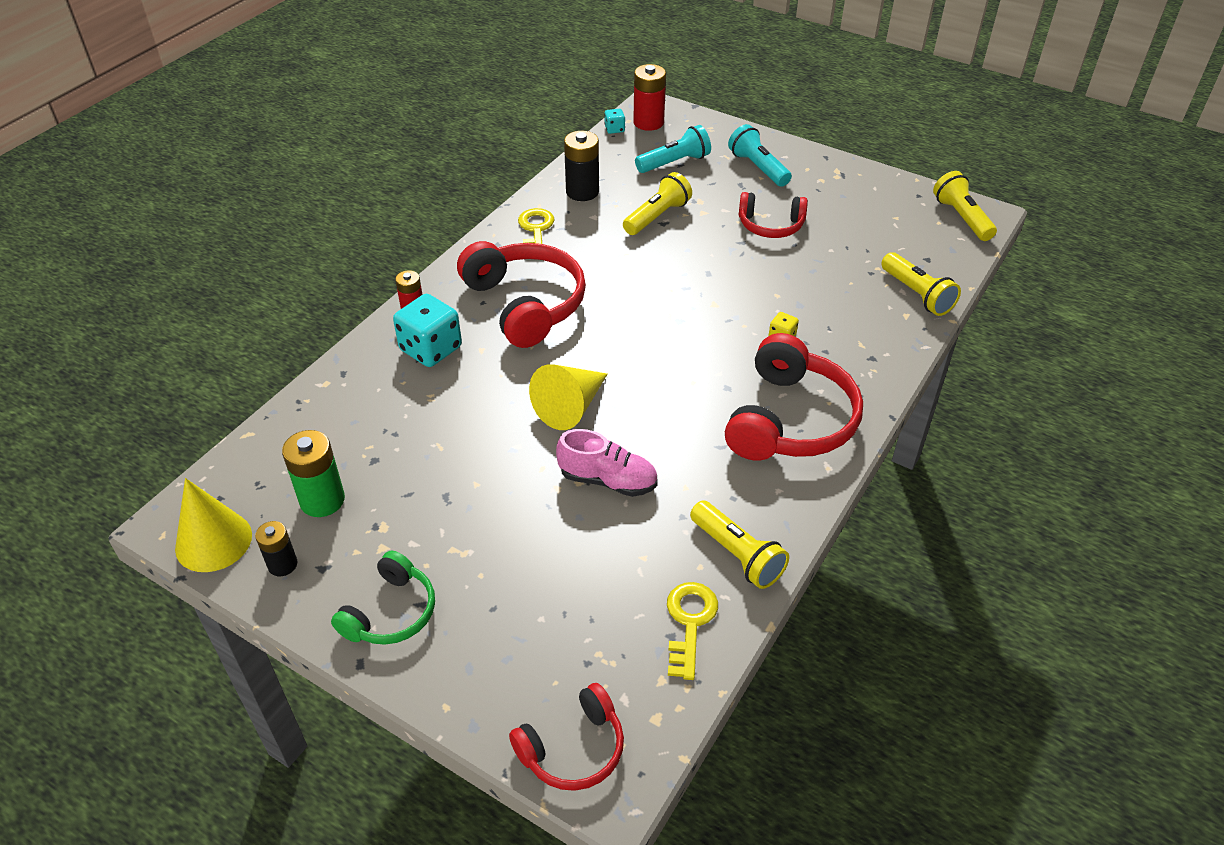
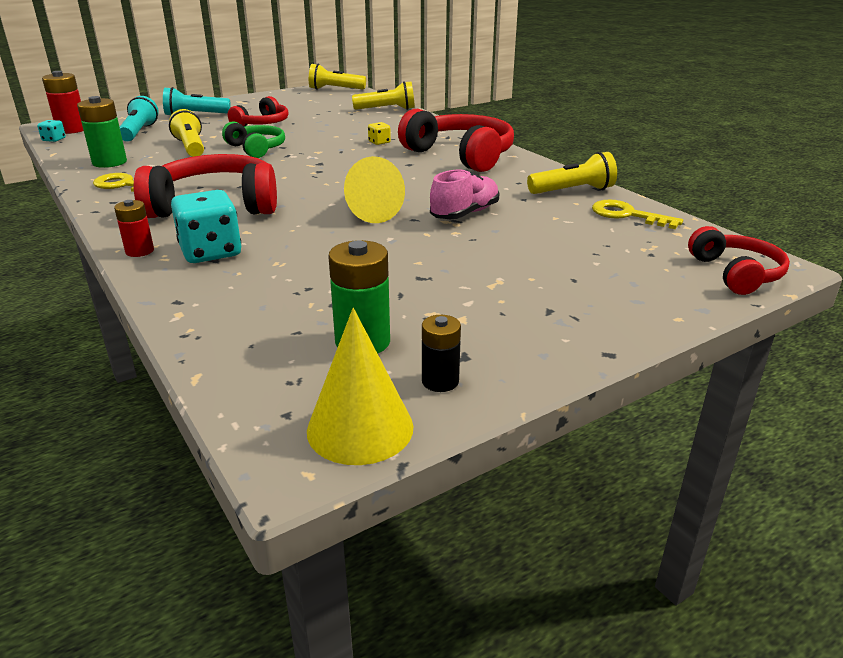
camera: 65 degrees left, 15 degrees down
green headphones [331,551,435,645] -> green headphones moved to [222,121,285,158]
black battery [564,131,599,201] -> green battery [77,96,127,168]

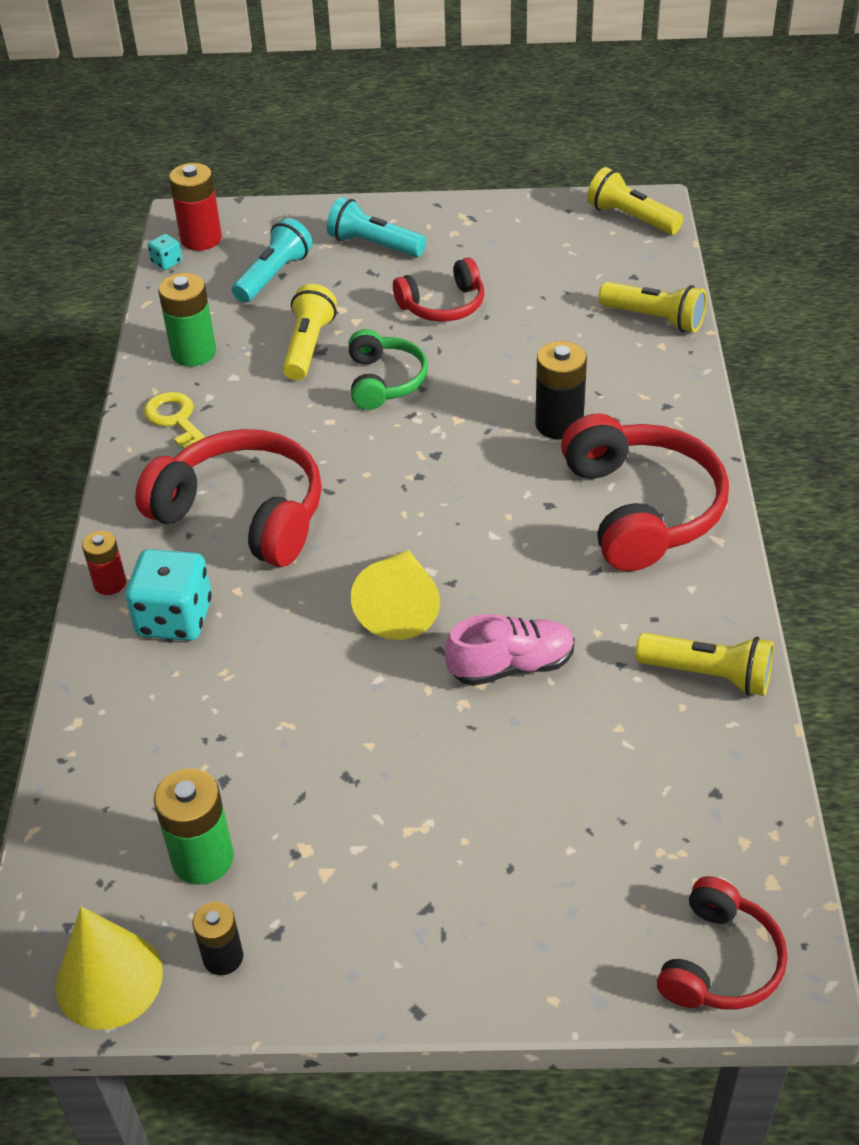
camera: 35 degrees right, 15 degrees up
yellow dice [368,122,391,145] -> black battery [535,341,587,440]
yellow key [592,199,683,229] -> none

